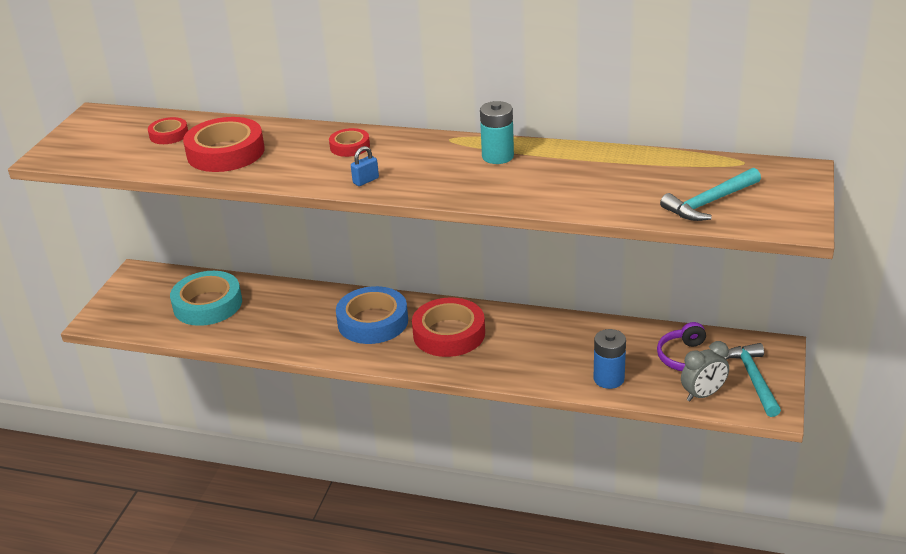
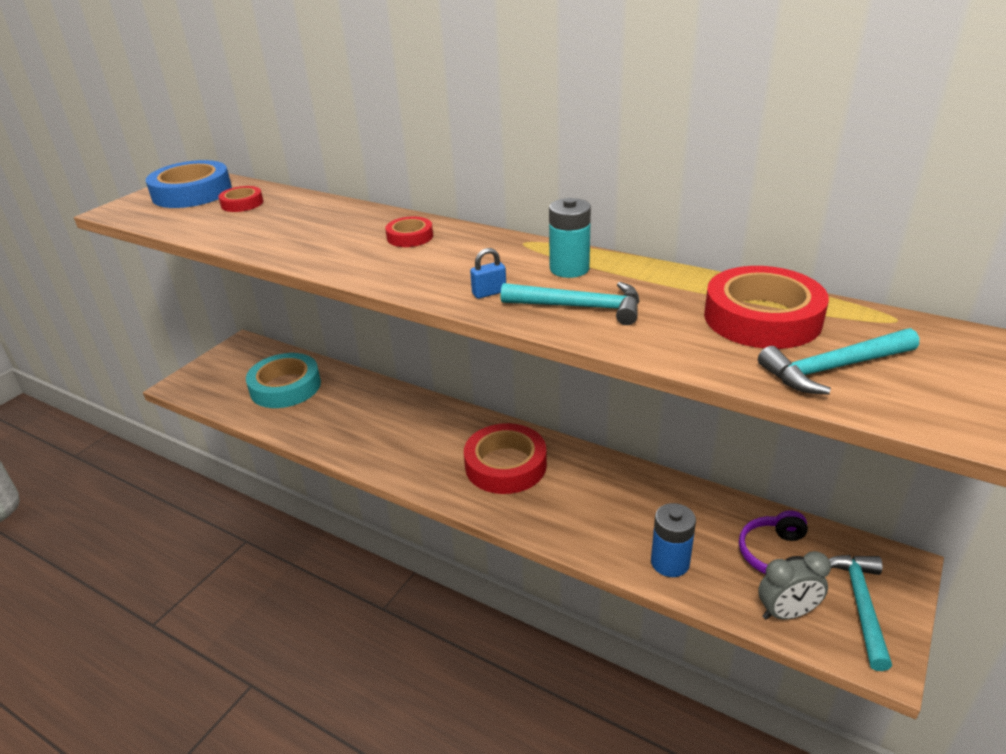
camera: 15 degrees right, 0 degrees up
red tape [183,117,265,172] -> red tape moved to [704,266,829,349]
blue tape [336,286,408,344] -> blue tape moved to [146,160,232,208]
blue padlock [351,146,379,186] -> blue padlock moved to [470,248,506,299]
none -> turquoise hammer [501,282,640,325]

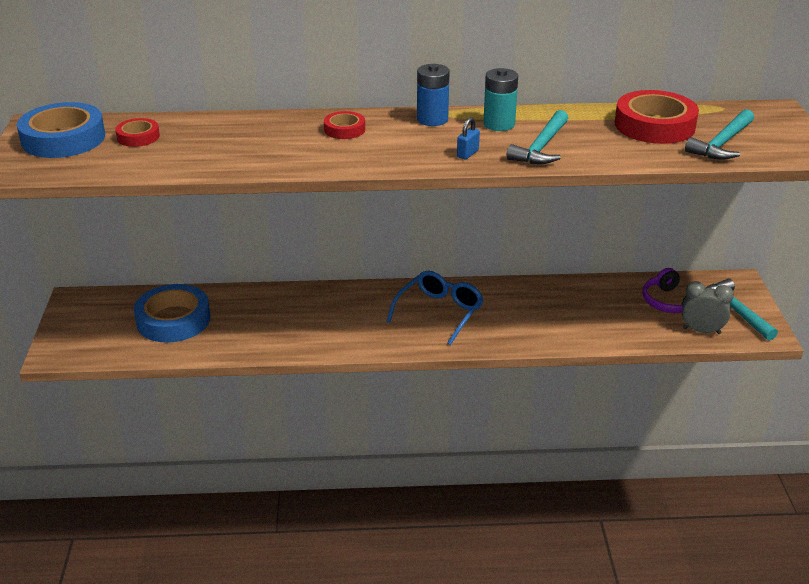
camera: 35 degrees left, 0 degrees up
turquoise tape [246,353,321,408] -> blue tape [134,284,210,343]
red tape [464,423,547,494] -> blue glasses [387,271,483,345]
turquoise hammer [501,282,640,325] -> turquoise hammer turned 135 degrees clockwise [506,110,568,164]
blue battery [651,503,696,577] -> blue battery moved to [417,64,449,126]
grey clock [758,551,831,620] -> grey clock turned 120 degrees counterclockwise [682,281,734,334]

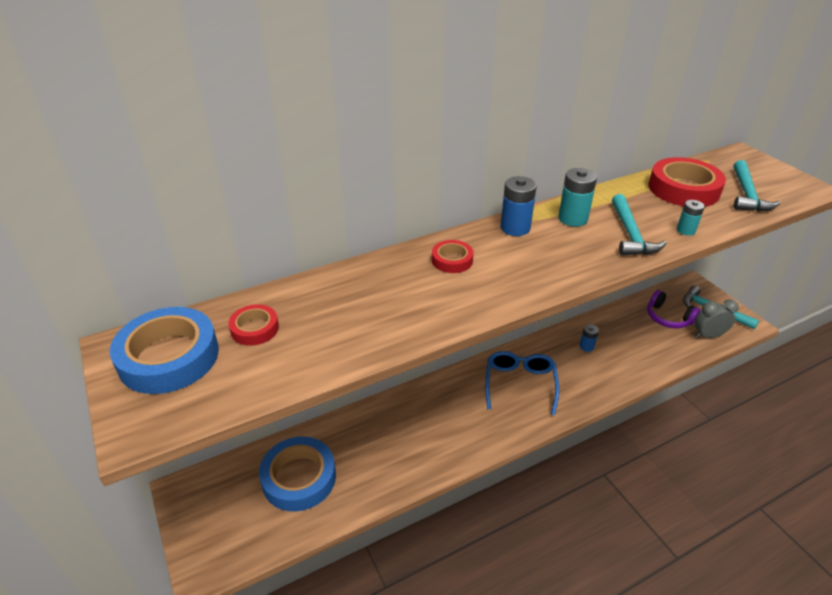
camera: 25 degrees left, 5 degrees up
blue padlock [457,117,480,159] -> none
none -> blue battery [580,324,599,352]
none -> turquoise battery [677,200,705,236]

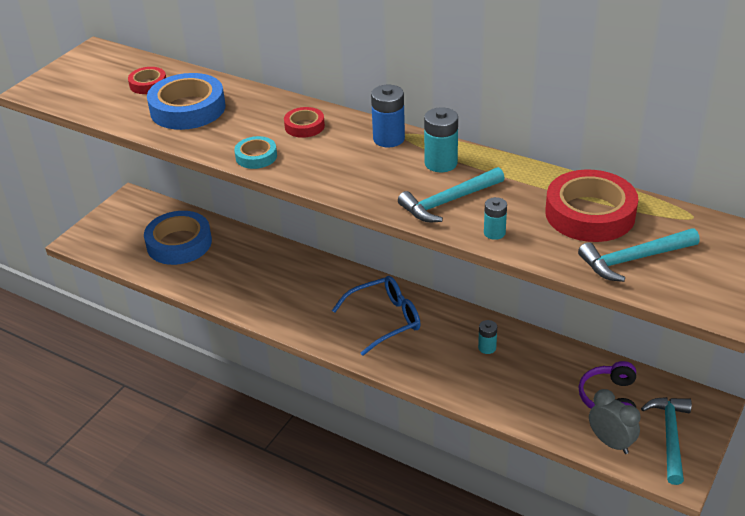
camera: 60 degrees right, 0 degrees up
blue tape [110,307,219,394] -> blue tape moved to [147,73,226,130]
blue battery [580,324,599,352] -> turquoise battery [478,320,497,354]
none -> turquoise tape [234,136,277,169]

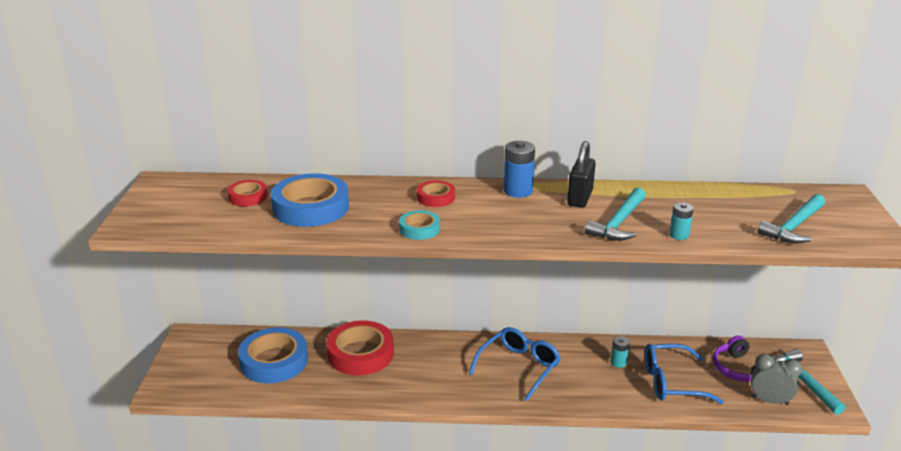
camera: 30 degrees left, 10 degrees down
turquoise battery [424,107,458,172] -> black padlock [567,141,596,208]
red tape [545,169,639,242] -> red tape moved to [326,320,394,375]
none -> blue glasses [645,344,724,404]

